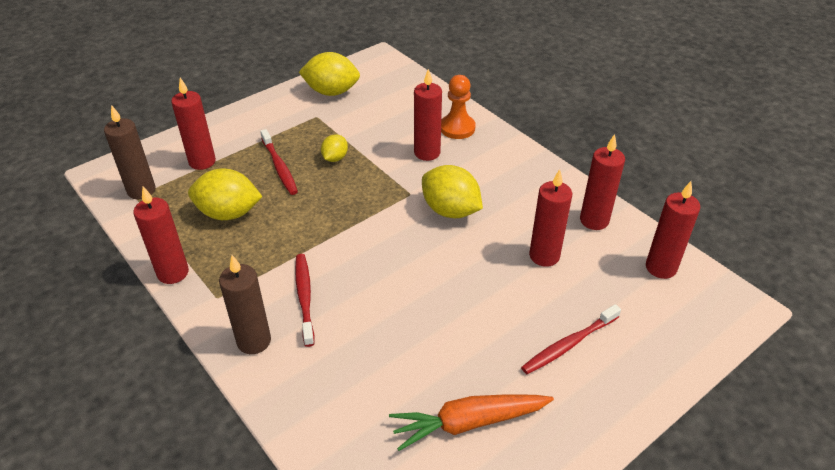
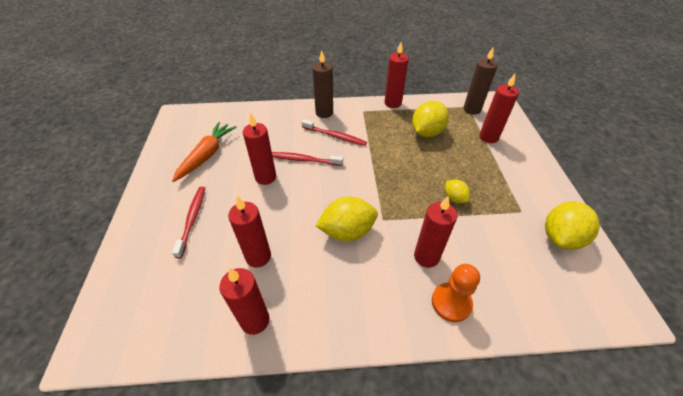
camera: 125 degrees right, 5 degrees up
red toothbrush [260,129,298,195] -> red toothbrush moved to [272,152,343,166]
red candle [646,181,700,279] -> red candle moved to [243,112,276,185]

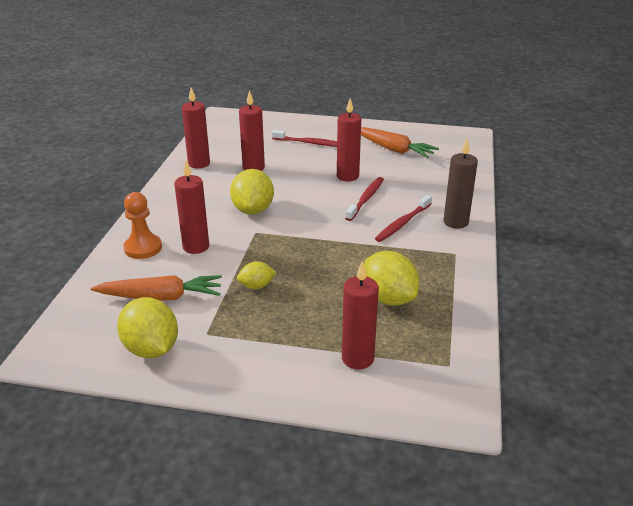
camera: 105 degrees right, 15 degrees down
red candle [385,42,409,108] -> none
brown candle [464,46,498,114] -> none
none -> orange carrot [91,275,222,301]

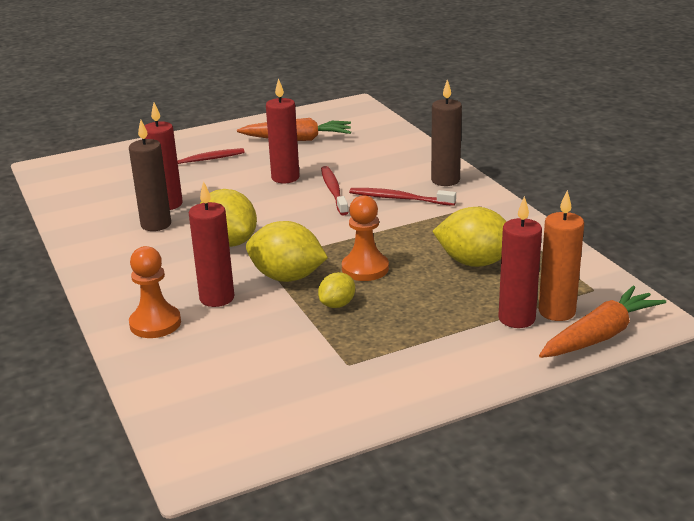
camera: 35 degrees left, 5 degrees down
orange carrot [91,275,222,301] -> orange carrot moved to [539,286,666,358]
yellow lemon [117,297,178,358] -> yellow lemon moved to [246,221,328,282]
red candle [182,88,210,168] -> none
red toothbrush [375,195,432,242] -> red toothbrush turned 105 degrees clockwise [349,188,456,206]
none -> brown candle [129,120,171,231]
none -> orange pawn [342,195,389,281]
none -> orange candle [539,190,584,321]

